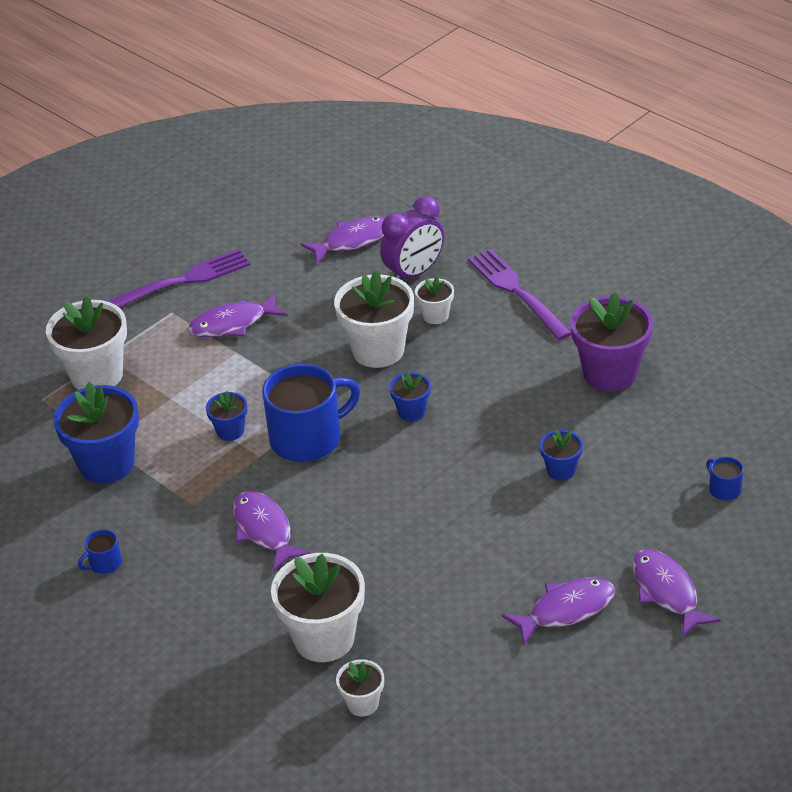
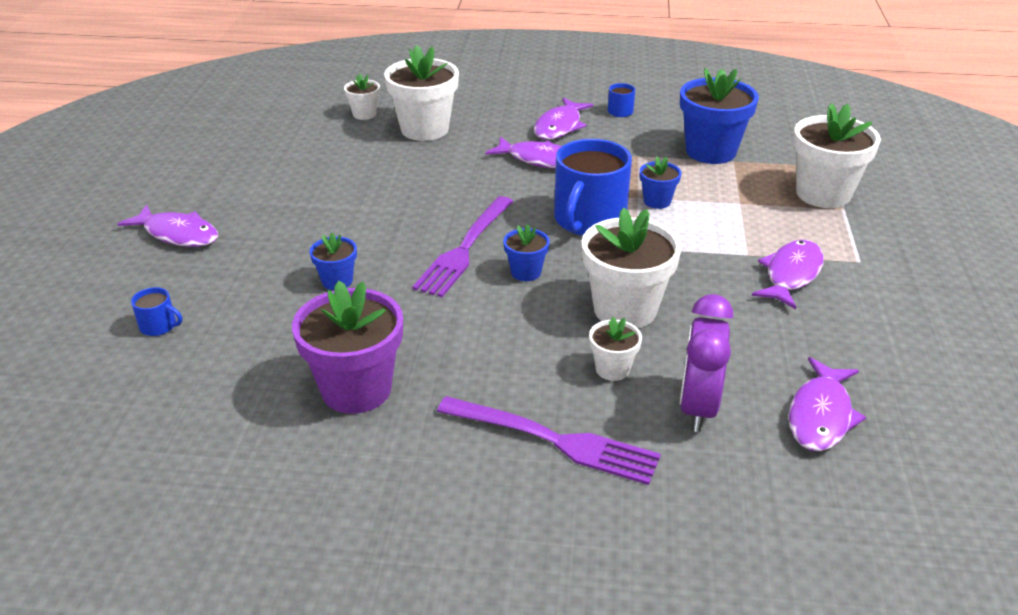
camera: 140 degrees right, 5 degrees down
purple fork [107,249,250,308] -> purple fork moved to [412,196,514,297]
purple fish [502,578,615,646] -> purple fish moved to [534,98,593,140]

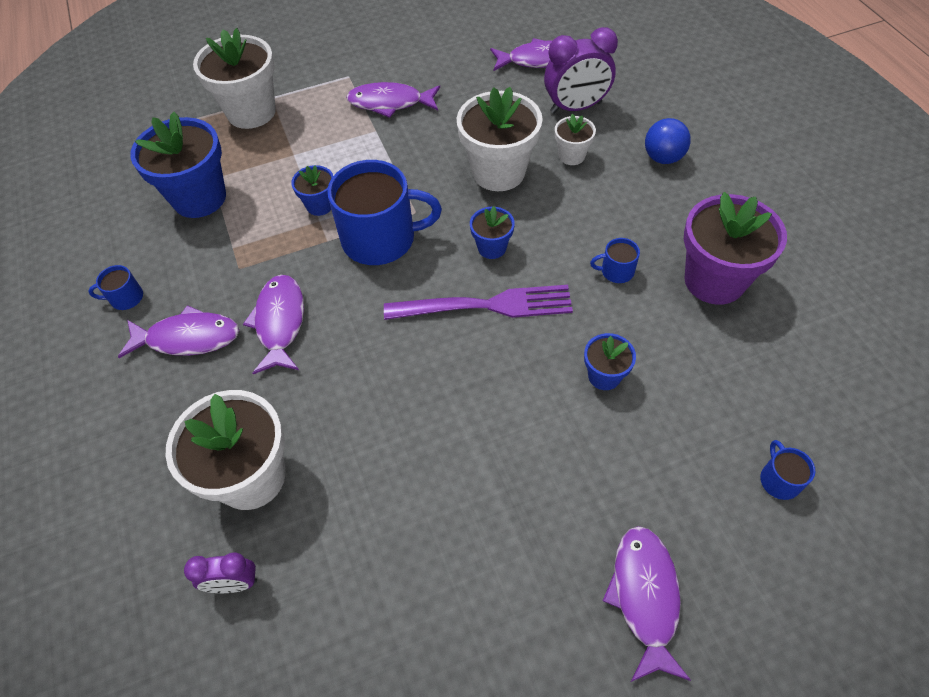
camera: 115 degrees left, 20 degrees up
white flower pot [344,74,380,120] -> purple clock [184,552,257,593]
purple fork [437,396,661,485] -> blue ball [645,118,691,164]
none -> blue mug [590,238,640,283]

